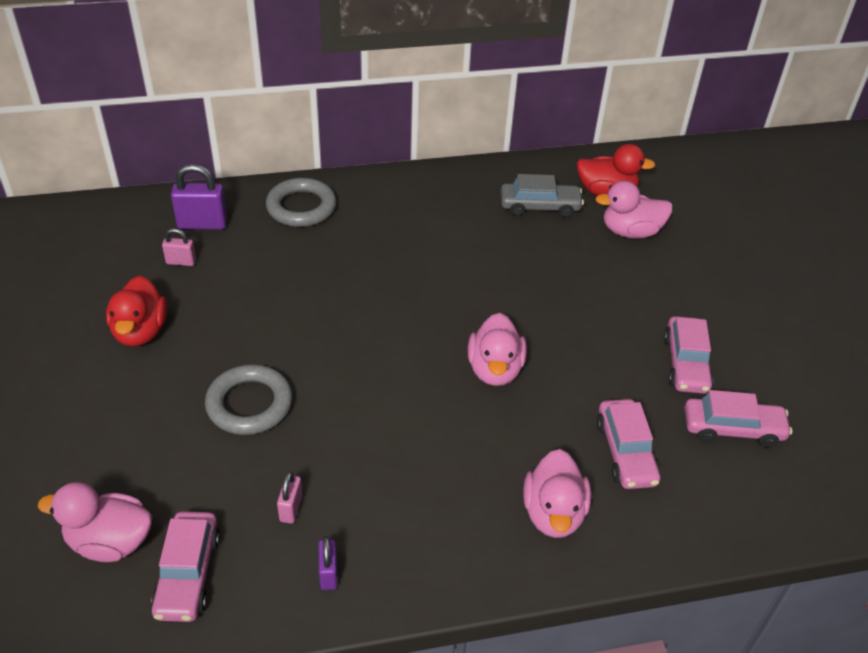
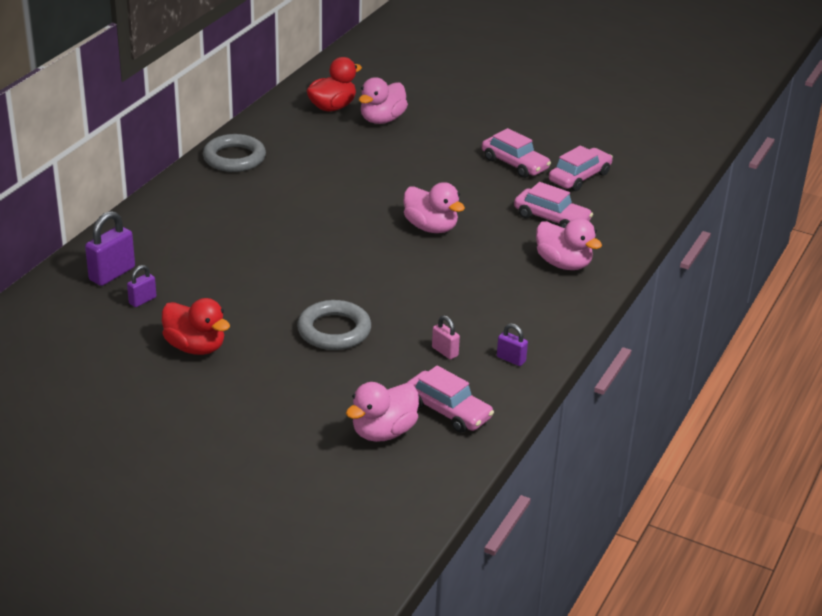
camera: 50 degrees left, 10 degrees down
pink padlock [162,228,196,266] -> purple padlock [127,265,156,307]
grey ring [266,178,336,227] -> grey ring moved to [203,134,266,172]
grey car [501,174,584,218] -> none

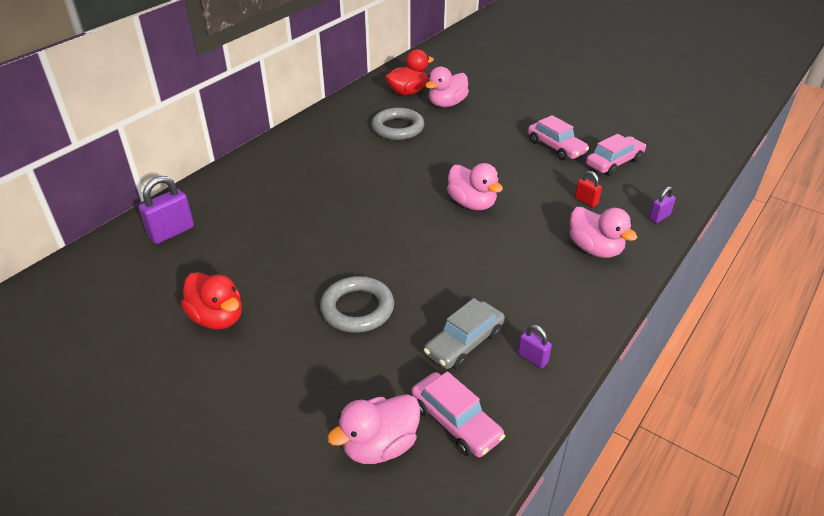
camera: 10 degrees right, 5 degrees up
purple padlock [127,265,156,307] -> purple padlock moved to [649,186,676,223]
grey ring [203,134,266,172] -> grey ring moved to [372,108,424,140]
pink padlock [432,315,460,360] -> grey car [424,298,505,369]
pink car [514,182,593,228] -> red padlock [575,171,602,207]

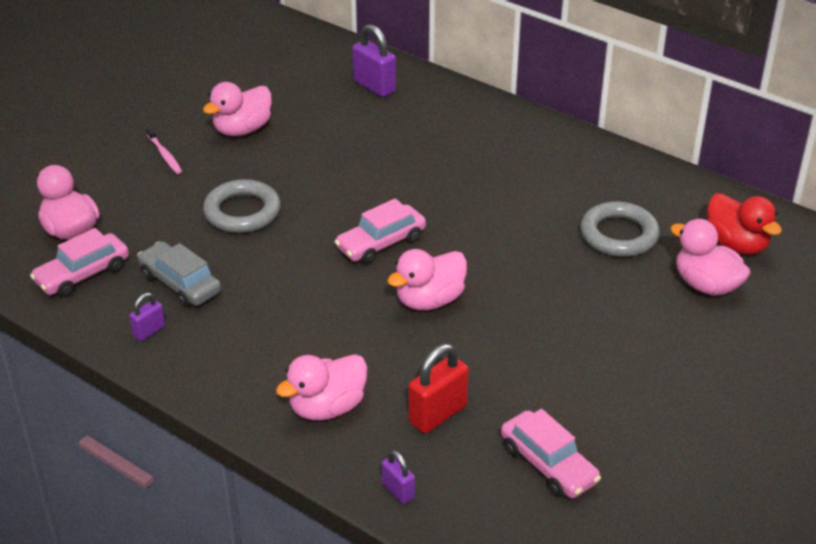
camera: 90 degrees right, 0 degrees up
red duck [181,272,242,330] -> pink duck [203,82,272,136]
pink car [528,115,589,160] -> pink car moved to [335,198,426,264]
red padlock [575,171,602,207] -> red padlock [408,344,469,434], size x1.76
none -> pink toothbrush [146,127,182,174]

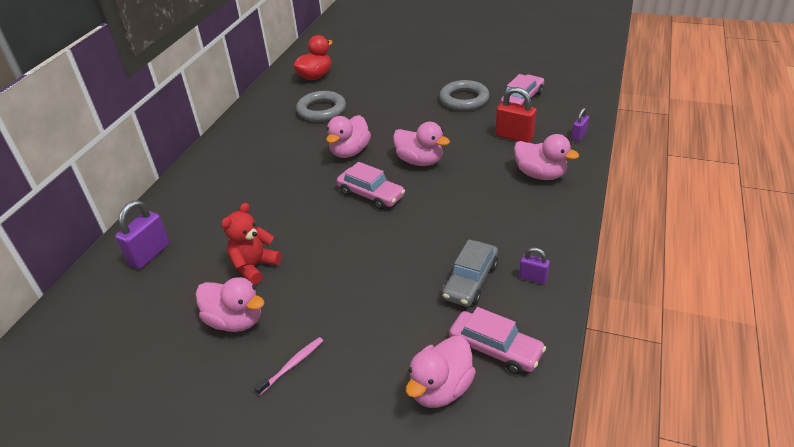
camera: 105 degrees left, 0 degrees up
grey ring [203,179,281,233] -> grey ring moved to [440,80,490,111]
pink duck [670,219,751,296] -> pink duck moved to [326,115,371,158]
none -> red teddy bear [221,203,282,285]

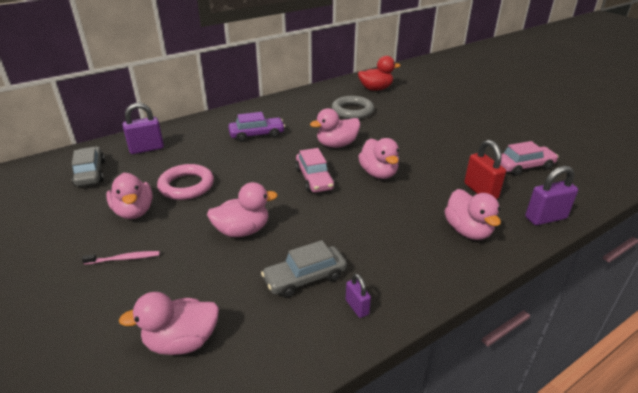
camera: 35 degrees right, 5 degrees down
red teddy bear [221,203,282,285] -> pink ring [157,164,214,200]
grey ring [440,80,490,111] -> none
pink car [449,307,546,374] -> none
purple padlock [571,108,589,142] -> purple padlock [525,166,578,225], size x1.76
none -> grey car [72,146,105,186]
none -> pink duck [207,182,278,237]
none -> purple car [228,112,285,142]

